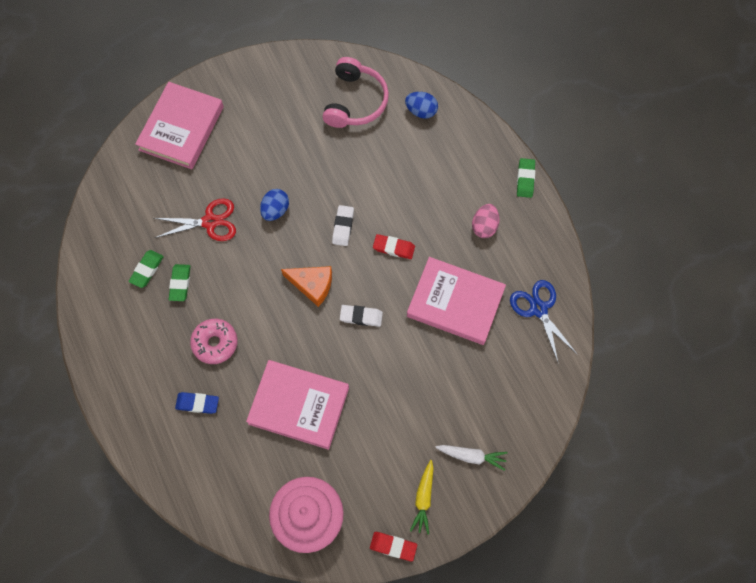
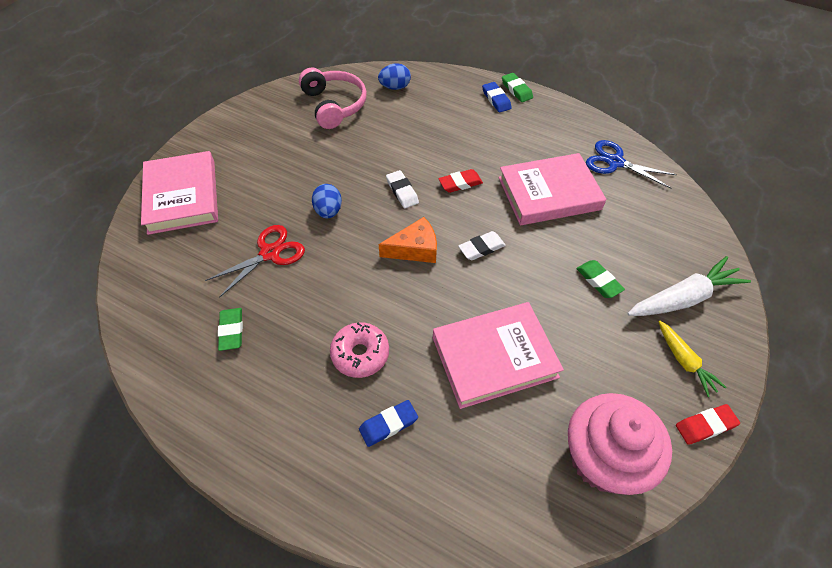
camera: 35 degrees left, 15 degrees down
green eraser [169,264,191,301] -> green eraser moved to [576,260,625,298]
white carrot [435,445,508,471] -> white carrot [628,256,751,316], size x1.66
pink egg [472,204,500,238] -> none
none -> blue eraser [482,82,512,113]

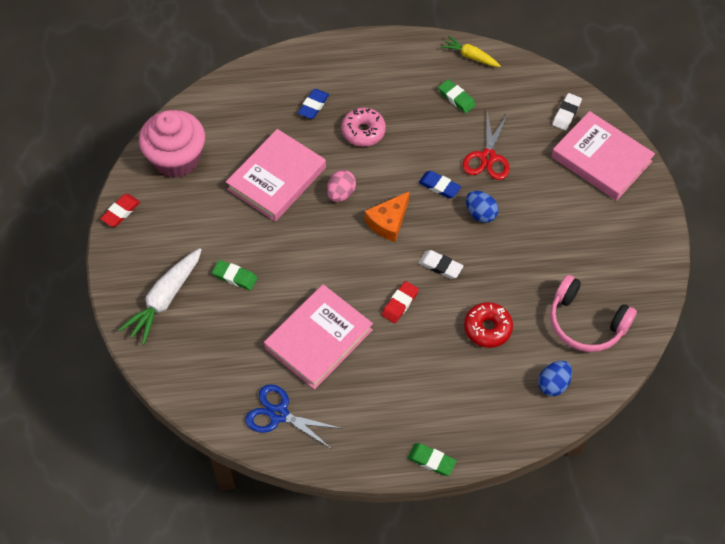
camera: 145 degrees right, 5 degrees up
white eraser [458,231,506,260] -> white eraser moved to [552,93,582,130]
blue eraser [482,82,512,113] -> blue eraser moved to [418,171,461,199]
blue scissors [586,140,677,189] -> blue scissors turned 150 degrees counterclockwise [245,384,342,449]
yellow carrot [658,321,727,397] -> yellow carrot moved to [441,36,501,67]
none -> pink egg [327,170,356,202]
none -> red donut [464,302,513,348]

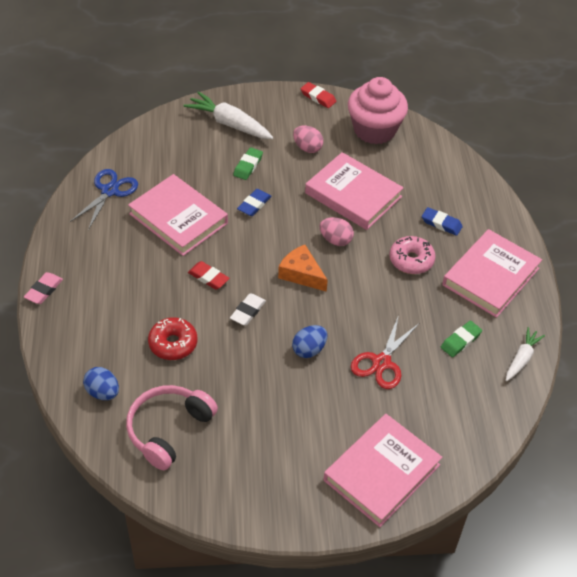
camera: 90 degrees right, 10 degrees down
green eraser [407,443,457,476] -> pink eraser [24,272,63,304]
blue eraser [418,171,461,199] -> blue eraser moved to [237,189,272,216]
yellow carrot [441,36,501,67] -> white carrot [506,327,545,381]
red scissors [462,112,510,180] -> red scissors turned 75 degrees counterclockwise [351,315,419,389]
white eraser [552,93,582,130] -> none
none -> pink egg [293,126,324,153]
none -> pink book [442,229,542,318]

